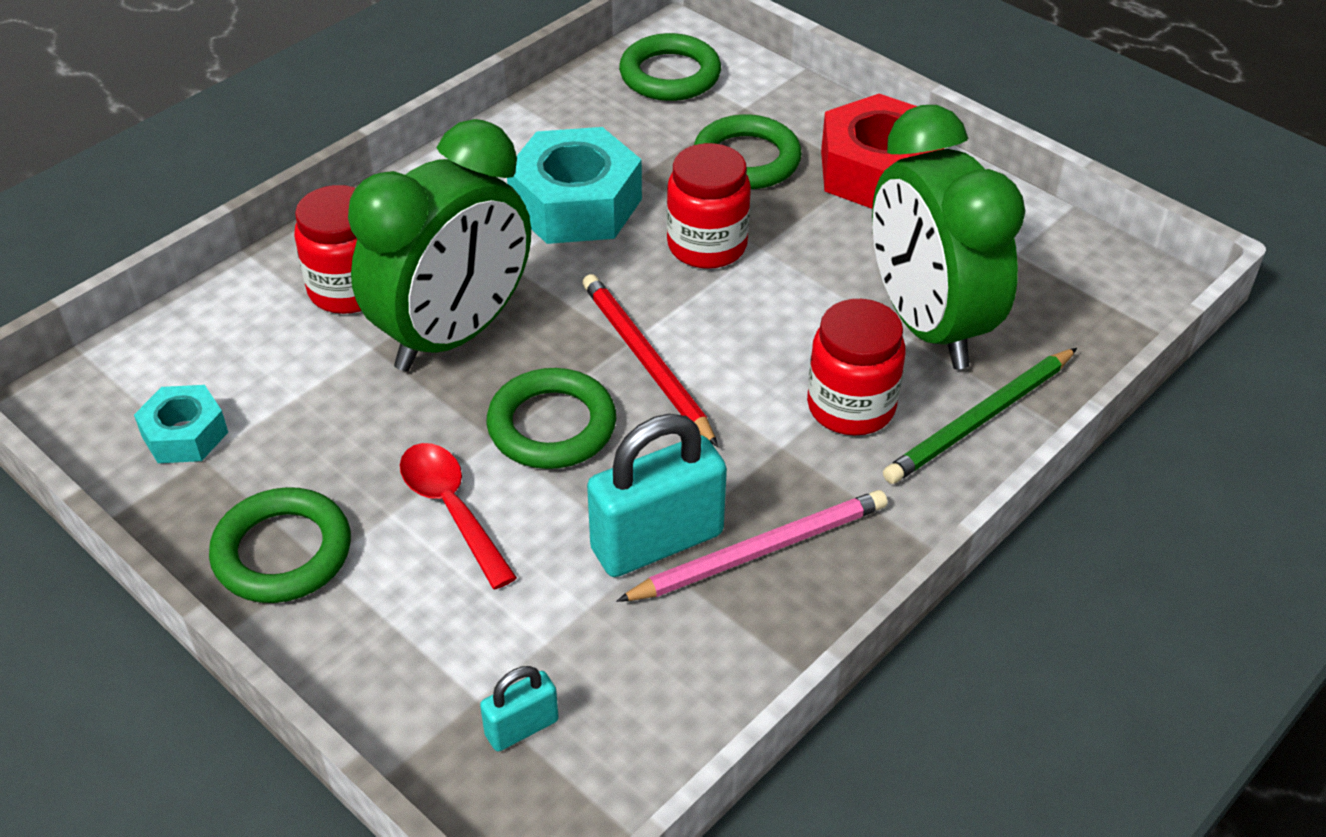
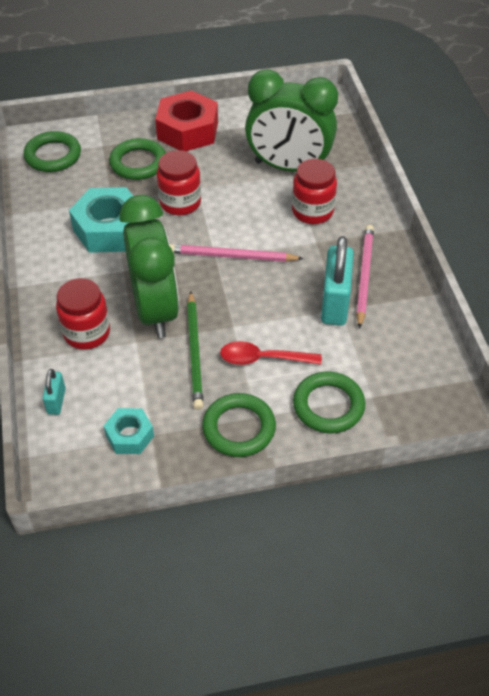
camera: 55 degrees left, 5 degrees up
turquoise padlock [480,666,559,751] -> turquoise padlock moved to [43,369,66,415]
green ring [487,368,616,469] -> green ring moved to [293,371,365,433]
red pencil [582,274,718,447] -> pink pencil [170,244,304,262]
green pencil [883,348,1077,484] -> green pencil moved to [187,291,203,410]

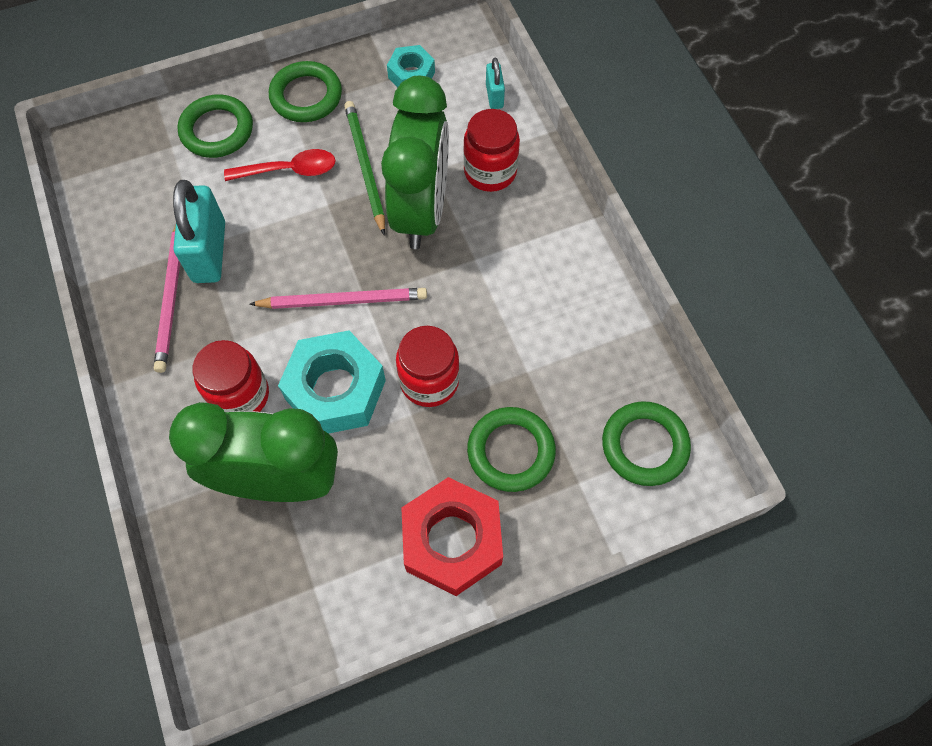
camera: 170 degrees right, 15 degrees up
turquoise nut [69,187,133,253] -> turquoise nut moved to [278,331,386,434]
green clock [119,195,179,338] -> green clock turned 150 degrees counterclockwise [381,76,449,249]

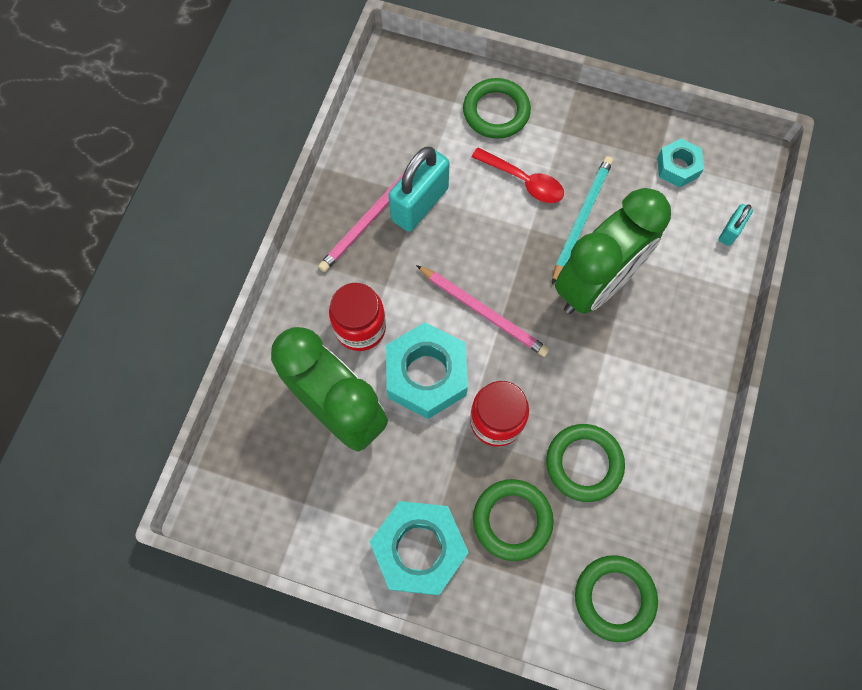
camera: 40 degrees right, 5 degrees up
green ring [269,61,342,122] -> green ring moved to [546,424,625,502]
green pencil [344,101,385,235] -> turquoise pencil [552,156,613,284]
red nut [401,477,503,596] -> turquoise nut [370,501,469,595]
red jar [463,109,520,192] -> none

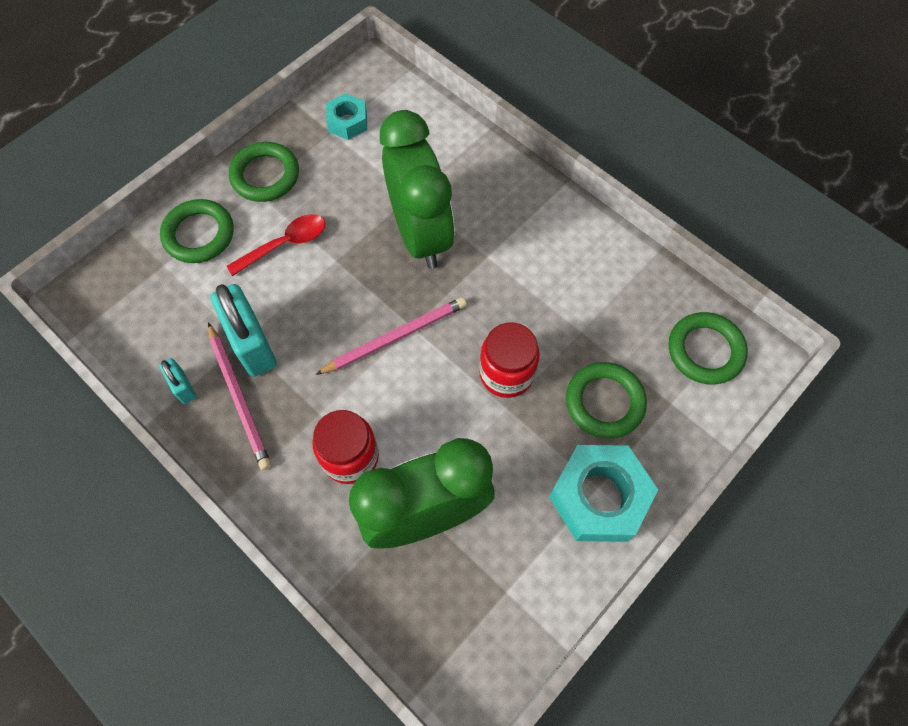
camera: 65 degrees left, 5 degrees down
turquoise nut [386,322,468,419] -> none
green ring [546,424,625,502] -> green ring moved to [229,142,299,202]
turquoise pencil [552,156,613,284] -> none
turquoise padlock [719,204,753,246] -> turquoise padlock moved to [159,358,196,404]

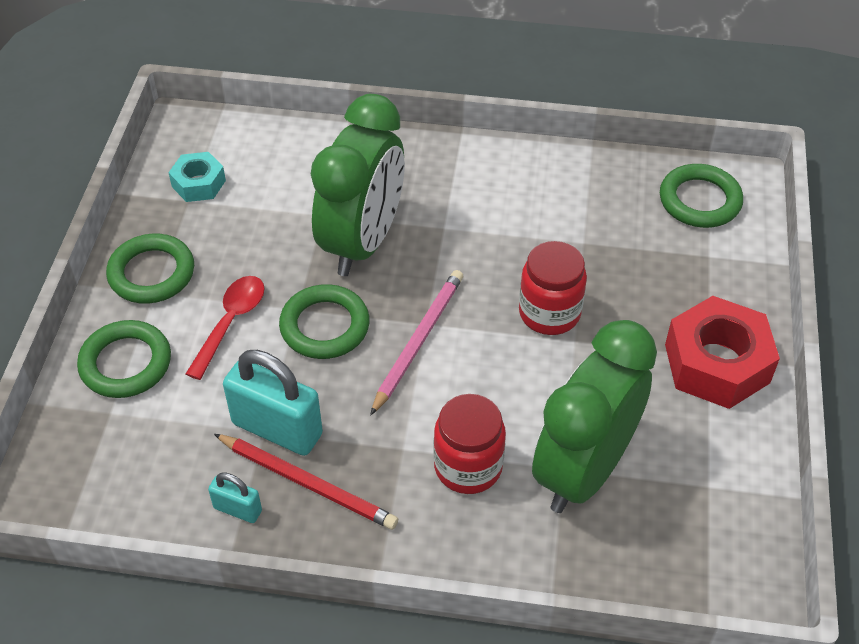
camera: 35 degrees left, 15 degrees down
pink pencil [208,322,271,470] -> red pencil [214,434,398,530]
green clock [380,110,455,269] -> green clock turned 75 degrees clockwise [311,94,405,276]
turquoise nut [549,445,658,542] -> red nut [665,296,780,409]
green ring [566,362,647,438] -> green ring moved to [279,284,370,359]

